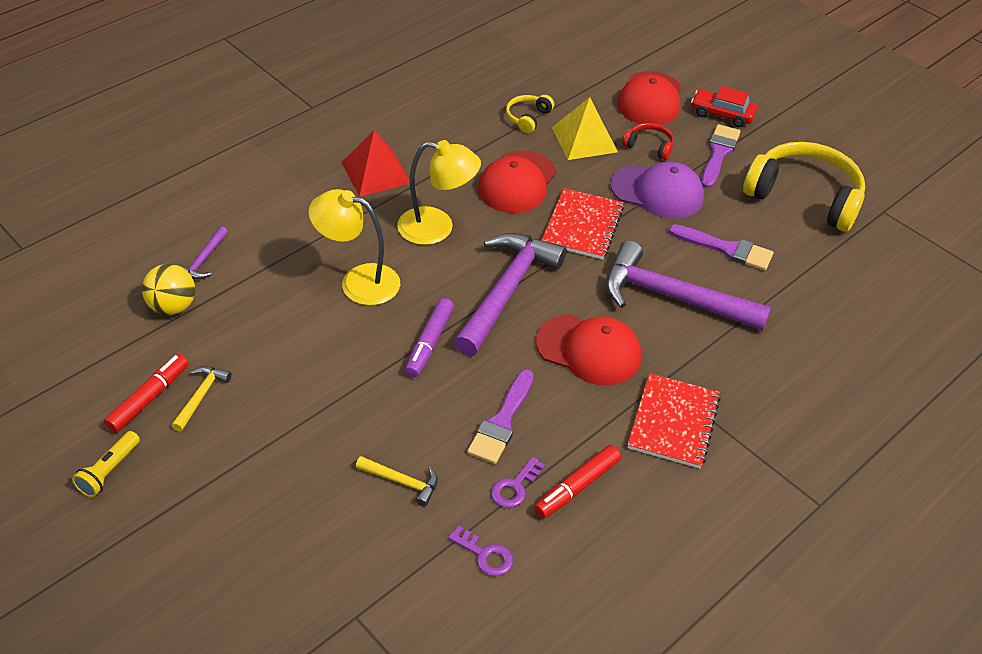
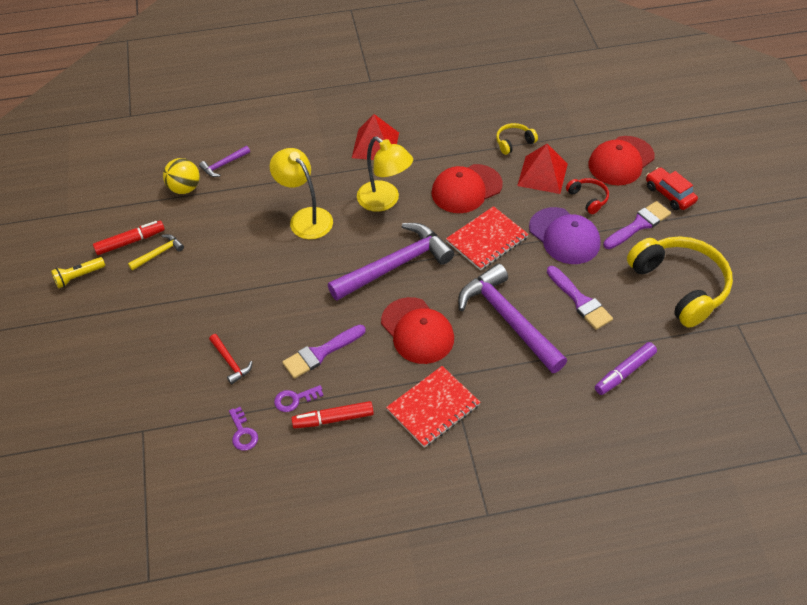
camera: 35 degrees right, 5 degrees up
yellow hammer [356,456,438,507] -> red hammer [209,334,252,384]
purple marker [405,298,454,377] -> purple marker moved to [595,342,657,395]
yellow pyramid [552,97,618,160] -> red pyramid [517,144,568,194]

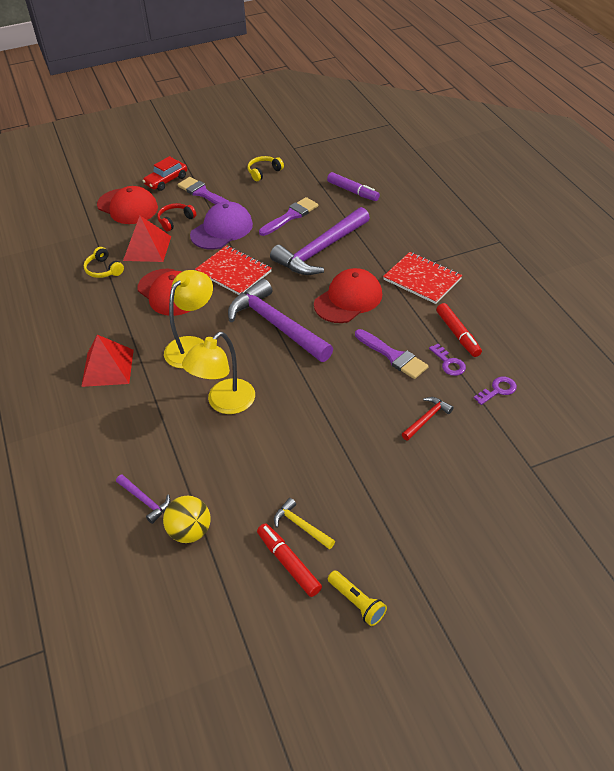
camera: 100 degrees left, 5 degrees down
yellow headphones [627,236,733,328] -> yellow headphones [248,156,284,181], size x0.45

